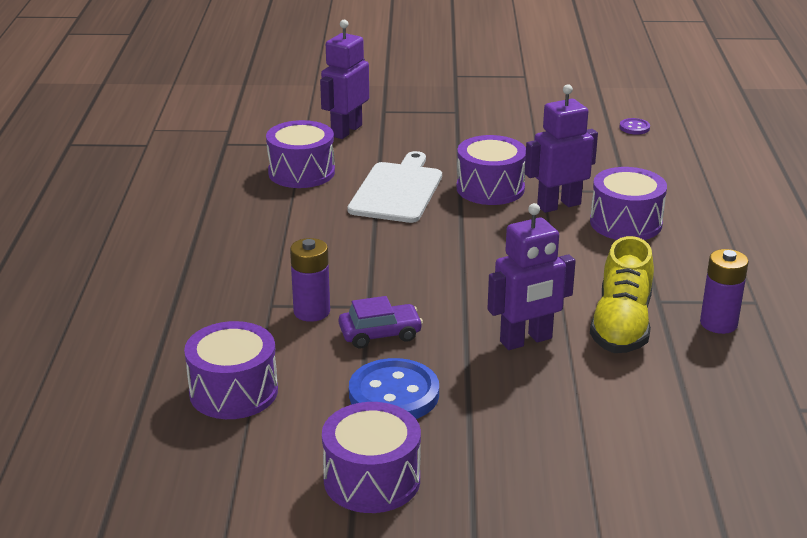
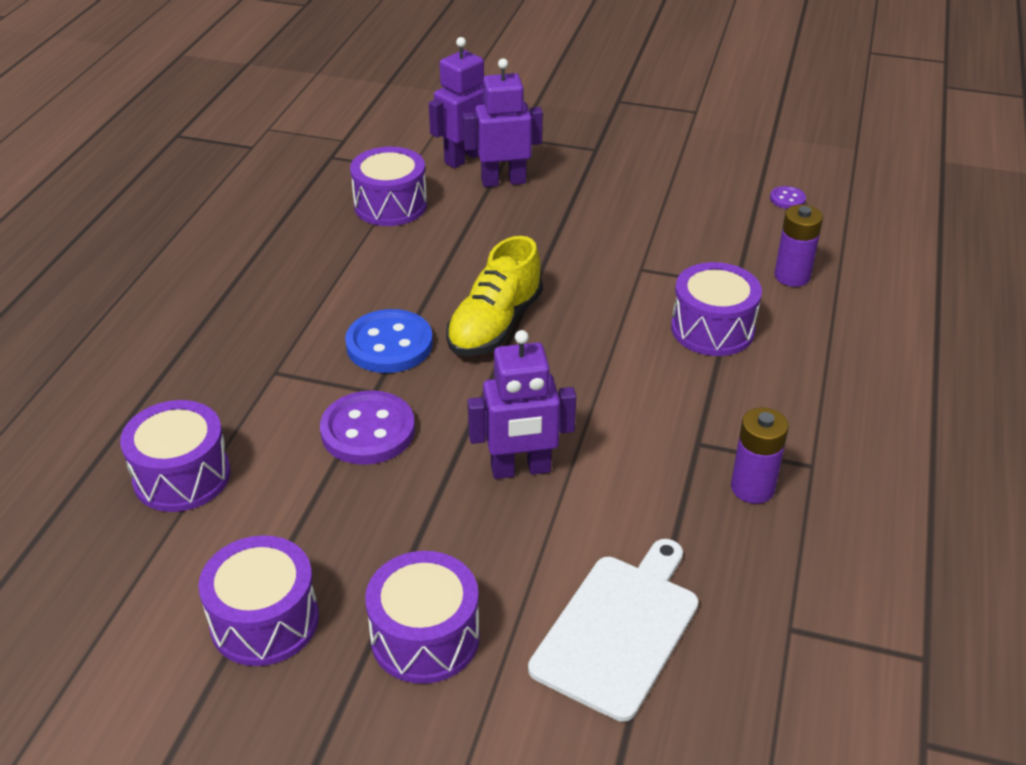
camera: 15 degrees right, 10 degrees up
purple battery [290,238,330,322] -> purple battery moved to [774,204,823,287]
purple car [339,296,423,348] -> purple button [320,390,415,465]
white cutting board [348,151,442,223] -> white cutting board moved to [528,539,699,722]
blue button [349,358,439,419] -> blue button moved to [345,309,433,373]
purple drum [457,135,526,205] -> purple drum moved to [365,551,480,684]
purple robot [525,84,598,213] -> purple robot moved to [463,58,543,187]
yellow shoe [590,236,654,353] -> yellow shoe moved to [446,236,543,356]

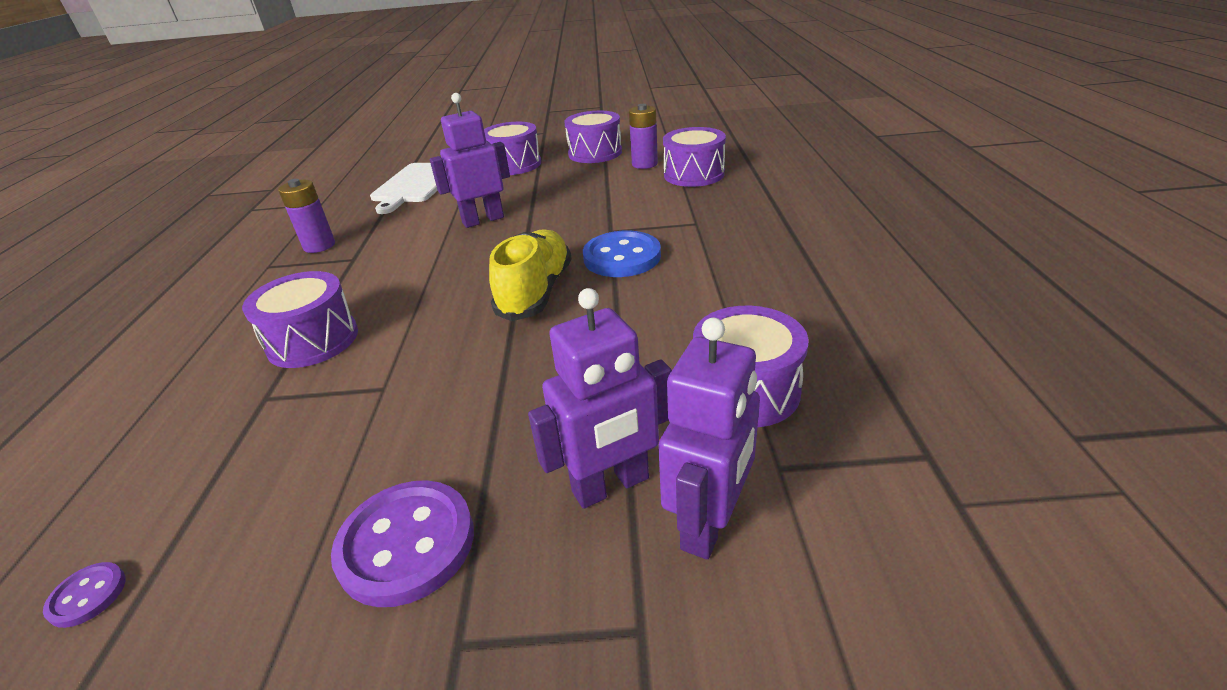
camera: 165 degrees right, 5 degrees down
purple button [320,390,415,465] -> purple button moved to [331,480,474,607]
purple battery [774,204,823,287] -> purple battery moved to [629,104,658,169]

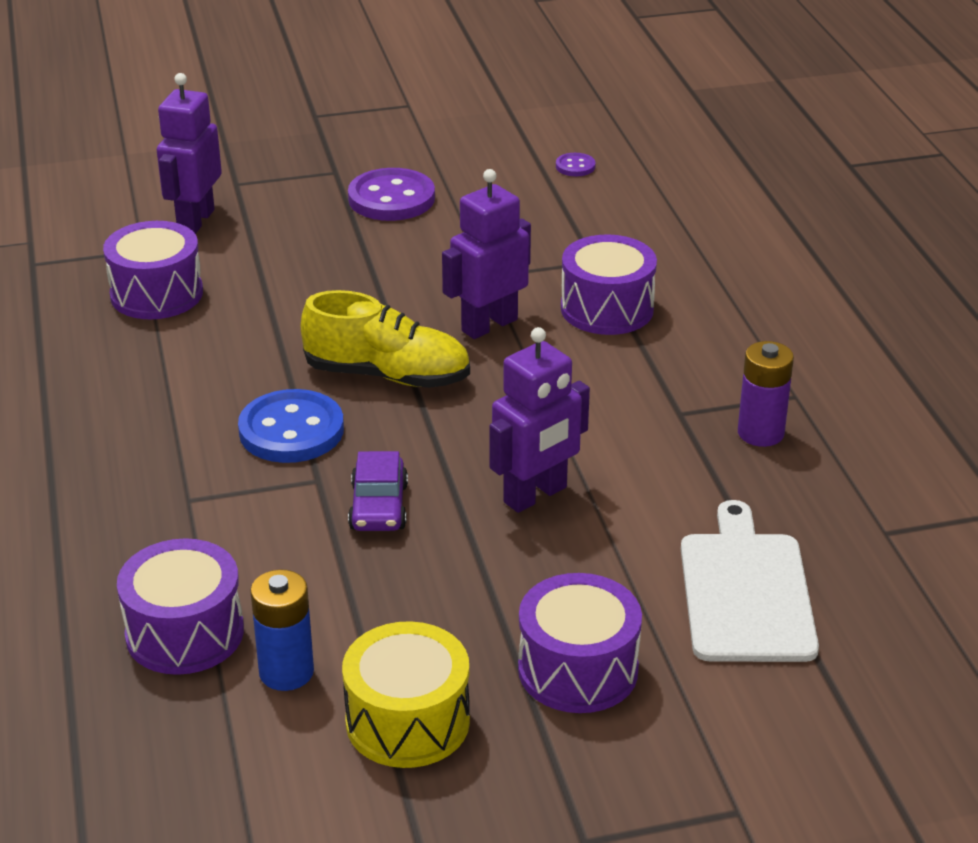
camera: 165 degrees right, 0 degrees up
yellow shoe [489,229,572,321] -> yellow shoe turned 75 degrees counterclockwise [301,290,470,388]
purple robot [528,288,672,509] -> purple robot moved to [442,169,531,339]
purple drum [565,111,622,163] -> yellow drum [342,621,470,768]
purple battery [629,104,658,169] -> blue battery [250,570,314,691]
none -> purple car [348,451,408,531]

